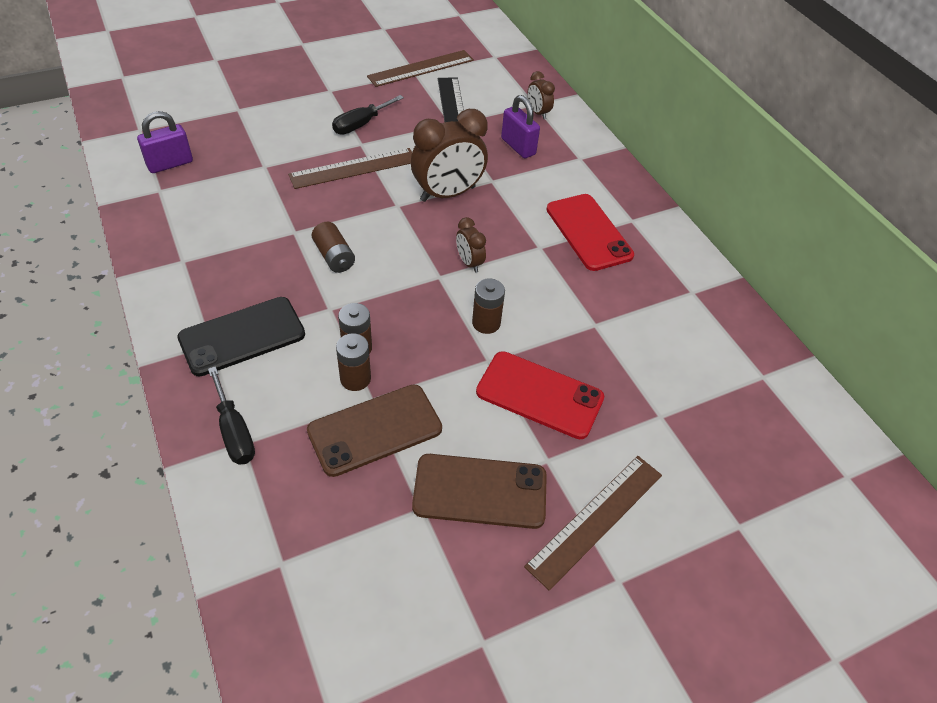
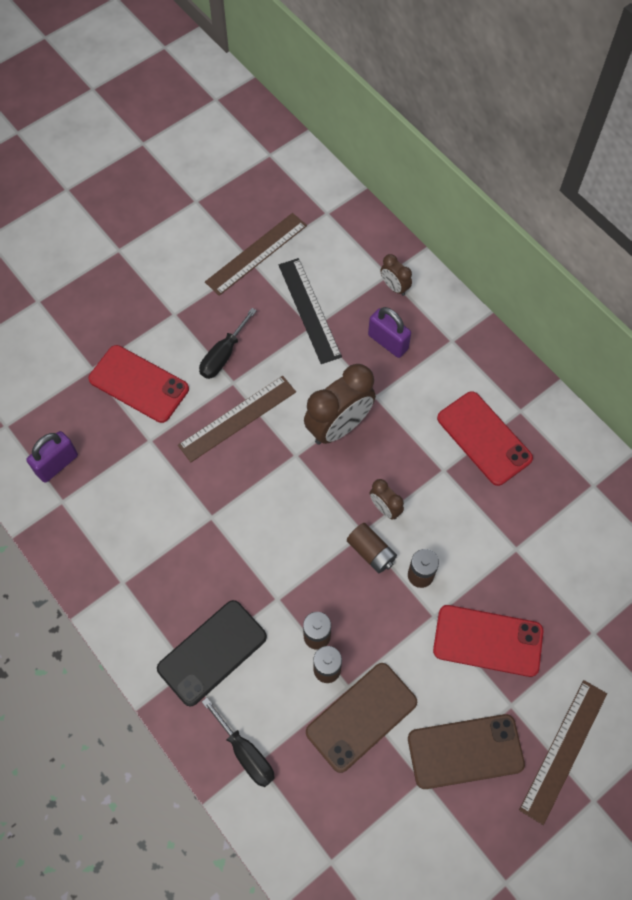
camera: 10 degrees left, 15 degrees up
brown battery [312,222,355,273] -> brown battery moved to [347,523,397,573]
none -> red phone [88,345,189,423]

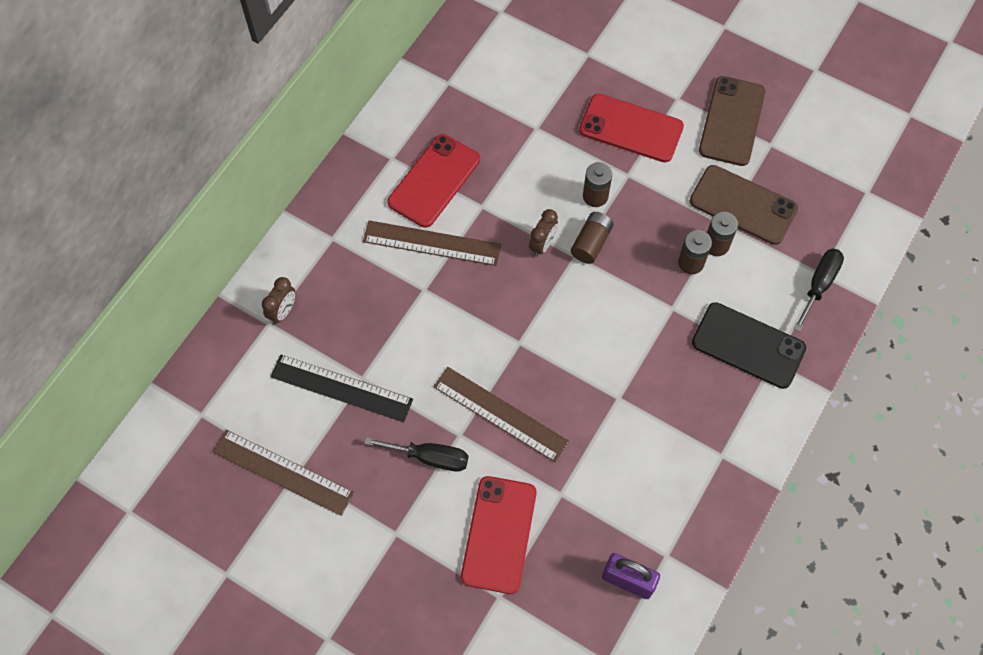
camera: 110 degrees left, 0 degrees up
black ruler [279,258,342,364] -> black ruler turned 60 degrees clockwise [270,355,413,422]
brown clock [304,364,376,445] -> none
purple padlock [368,307,411,358] -> none
brown phone [408,714,525,789] -> brown phone turned 45 degrees clockwise [699,76,765,166]
red phone [433,605,544,677] -> red phone turned 60 degrees counterclockwise [579,94,684,162]
brown ruler [519,680,607,825] -> brown ruler moved to [363,220,501,266]

